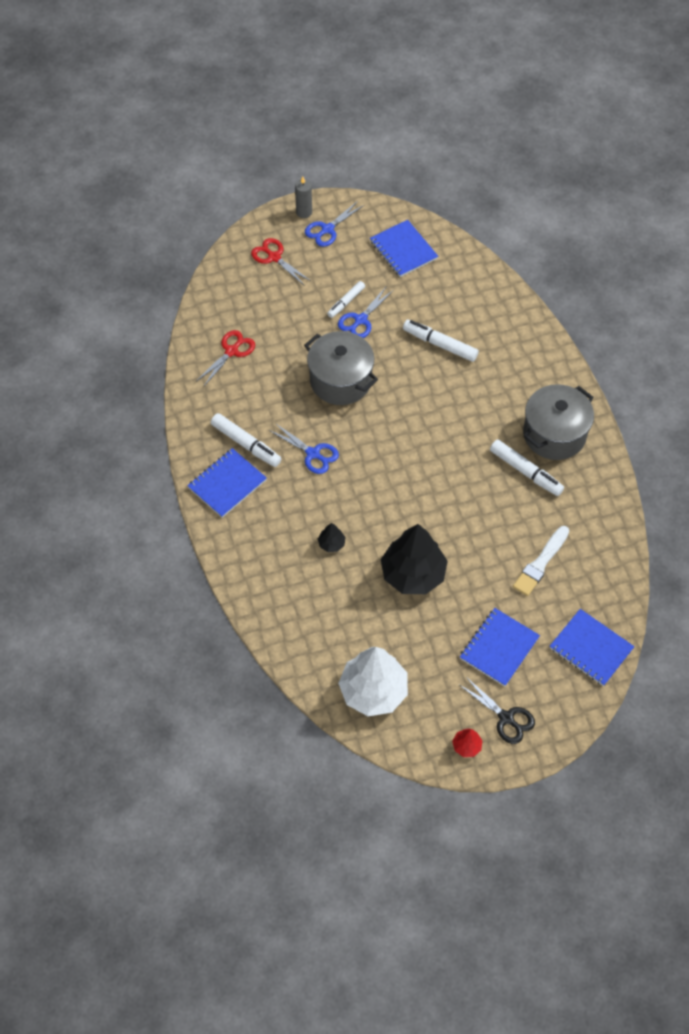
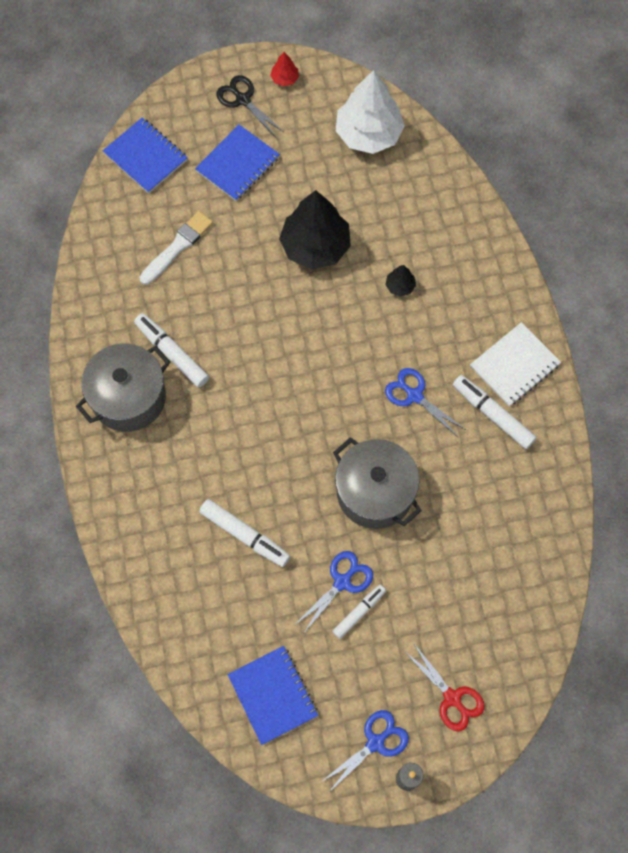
camera: 175 degrees left, 10 degrees up
blue notebook [187,448,267,518] -> white notebook [470,322,561,406]
red scissors [197,330,255,386] -> none

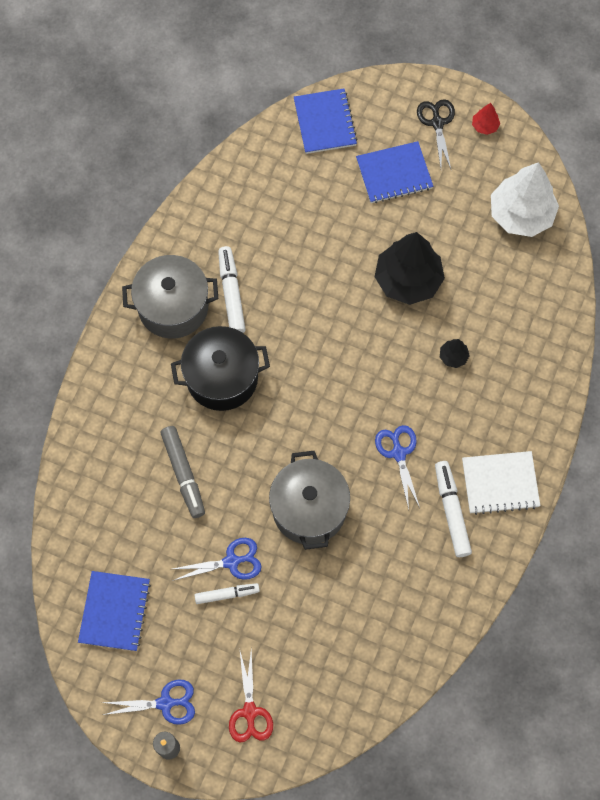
camera: 35 degrees right, 0 degrees up
white brush [139,211,213,285] -> none
white marker [199,499,290,567] -> grey marker [161,426,205,518]
none -> black pot [171,326,270,411]

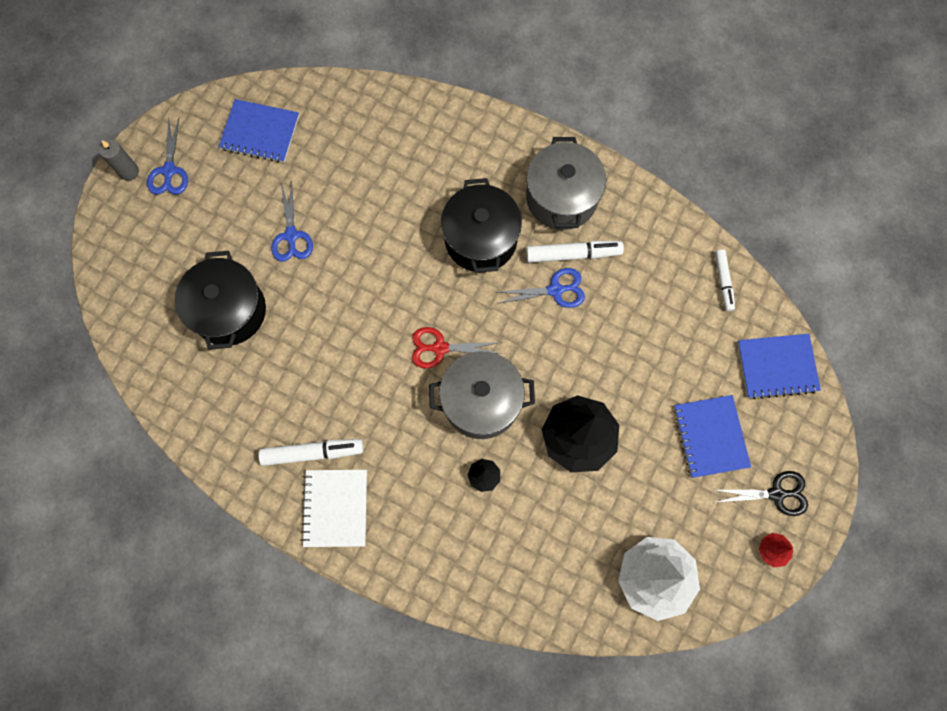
camera: 95 degrees right, 5 degrees up
grey marker [161,426,205,518] -> none
white marker [194,583,260,604] -> white marker moved to [715,249,735,311]
red scissors [229,649,273,742] -> red scissors moved to [412,327,502,369]
grey pot [269,451,350,550] -> grey pot moved to [429,351,535,439]
blue scissors [375,425,420,509] -> blue scissors moved to [495,268,585,308]
none -> black pot [175,251,266,350]

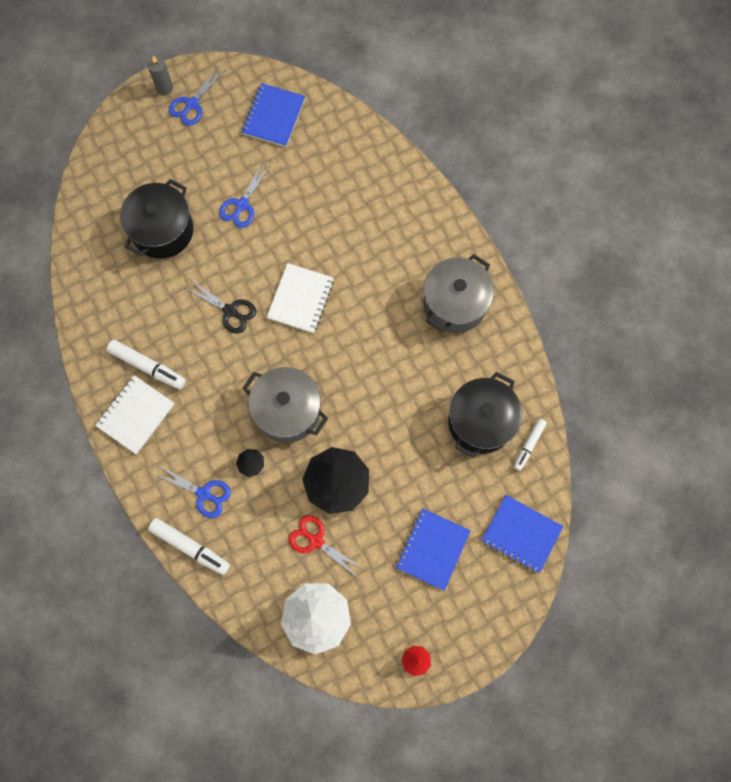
camera: 35 degrees right, 0 degrees up
blue notebook [219,99,299,163] -> blue notebook turned 60 degrees clockwise [242,83,305,147]
red scissors [412,327,502,369] -> red scissors moved to [288,515,362,577]
black pot [441,178,522,273] -> black pot moved to [448,372,522,458]
blue scissors [495,268,585,308] -> blue scissors moved to [155,465,231,518]
white marker [526,241,624,263] -> white marker moved to [148,518,230,575]
black scissors [715,471,808,516] -> black scissors moved to [186,280,256,334]
none -> white notebook [267,263,334,333]

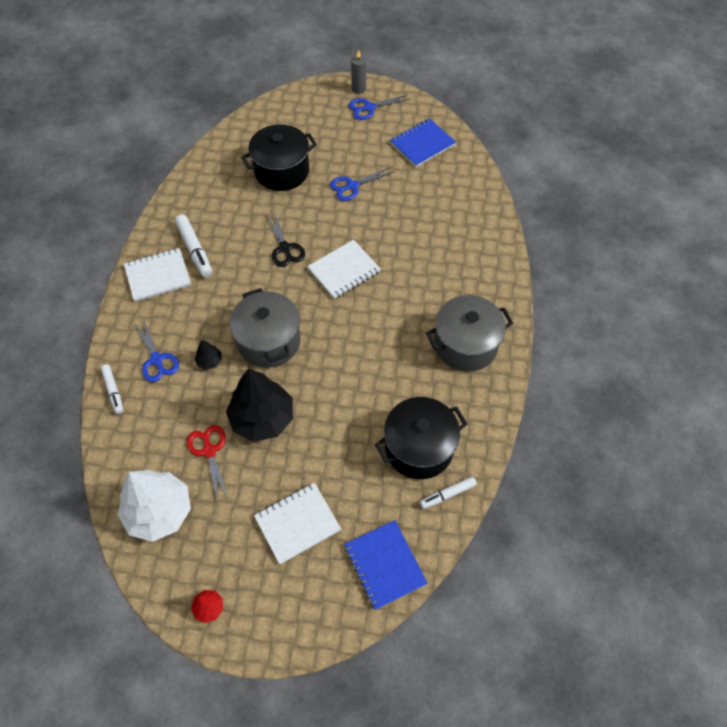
camera: 35 degrees right, 15 degrees down
white marker [148,518,230,575] -> white marker [100,364,123,414], size x0.65
blue notebook [396,508,471,591] -> white notebook [254,483,341,565]

